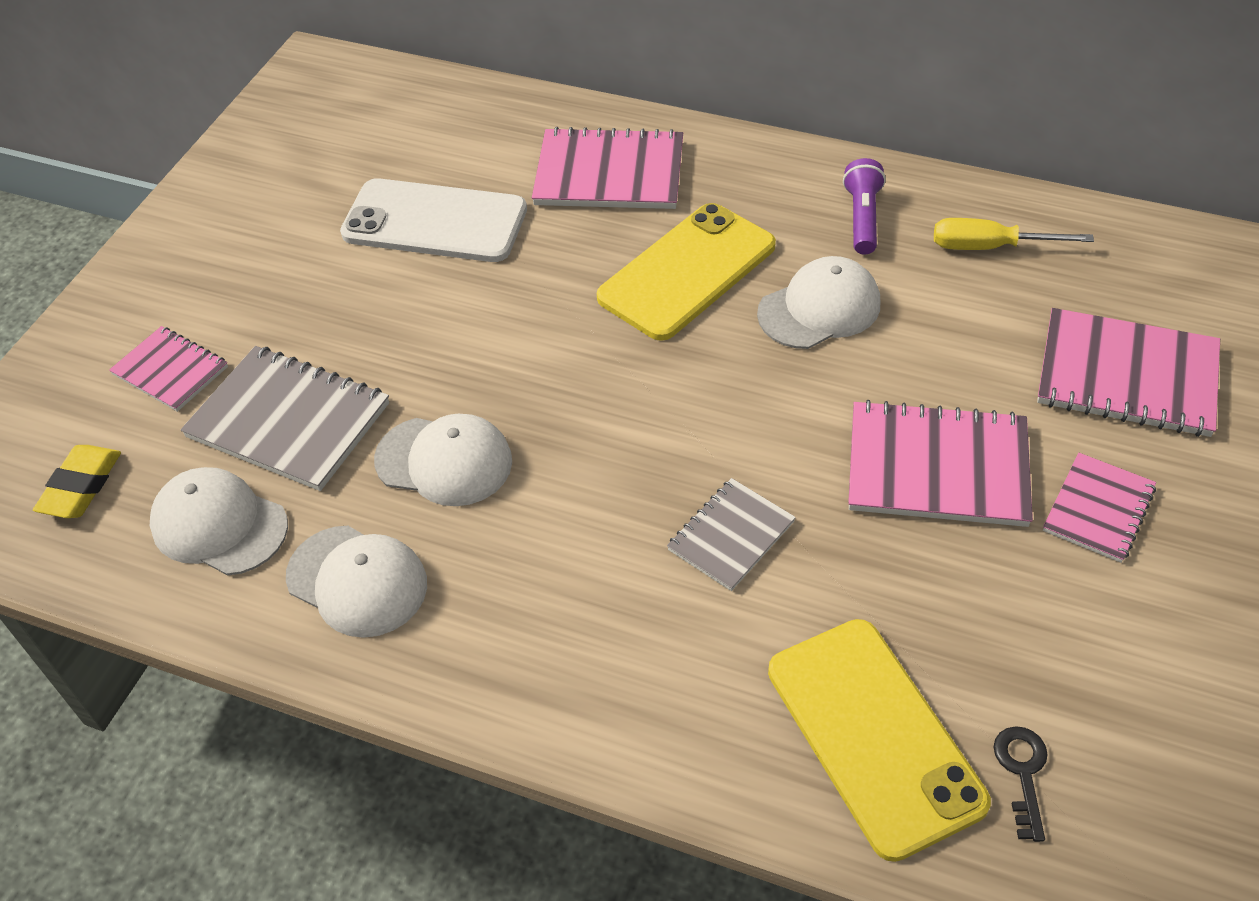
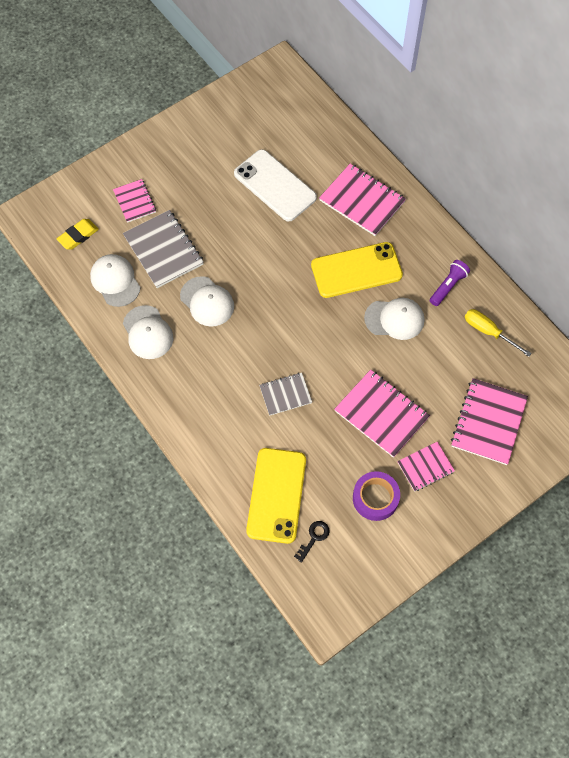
camera: 30 degrees right, 15 degrees up
pink notebook [1037,308,1220,437] -> pink notebook turned 60 degrees clockwise [451,378,528,465]
none -> purple tape [353,471,400,521]

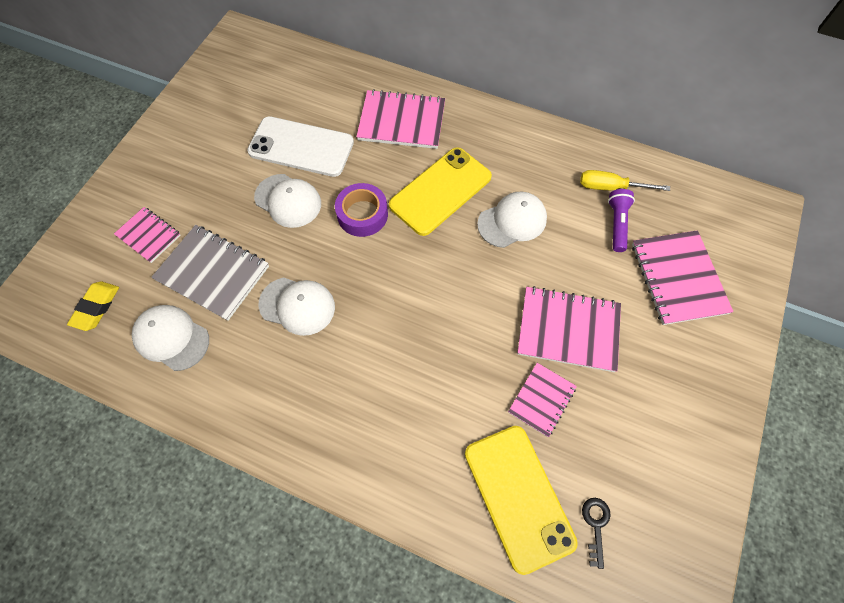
camera: 30 degrees left, 0 degrees up
white cap [123,305,173,359] -> white cap moved to [254,174,321,228]
grey notebook [259,373,312,416] -> none
purple tape [353,471,400,521] -> purple tape moved to [335,183,388,237]
pink notebook [397,442,455,492] -> pink notebook moved to [508,363,577,437]
purple flashlight [430,260,470,306] -> purple flashlight moved to [608,189,635,252]

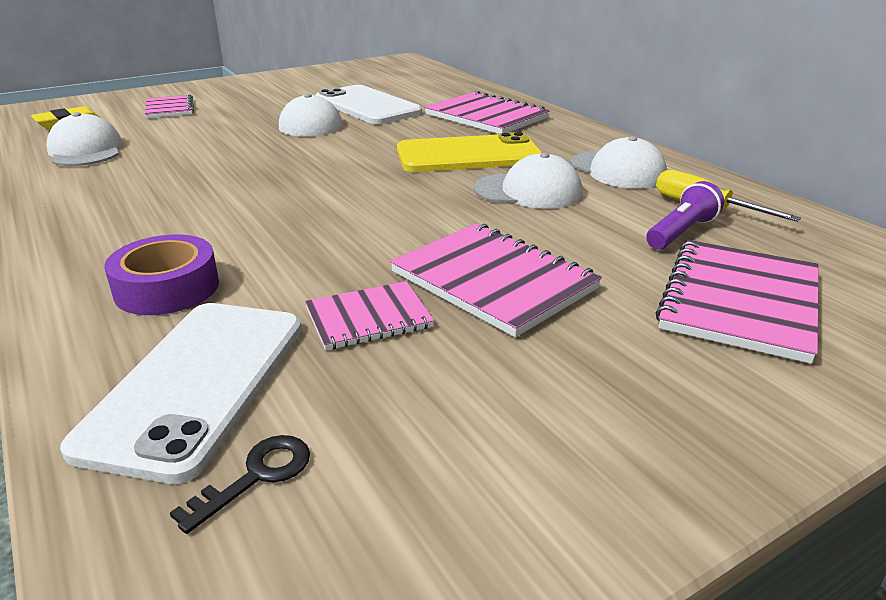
camera: 35 degrees right, 35 degrees down
grey notebook [151,225,269,321] -> none
white cap [259,277,335,336] -> white cap moved to [571,136,667,188]
purple tape [335,183,388,237] -> purple tape moved to [104,235,219,315]
yellow phone [465,426,578,575] -> white phone [60,303,302,484]

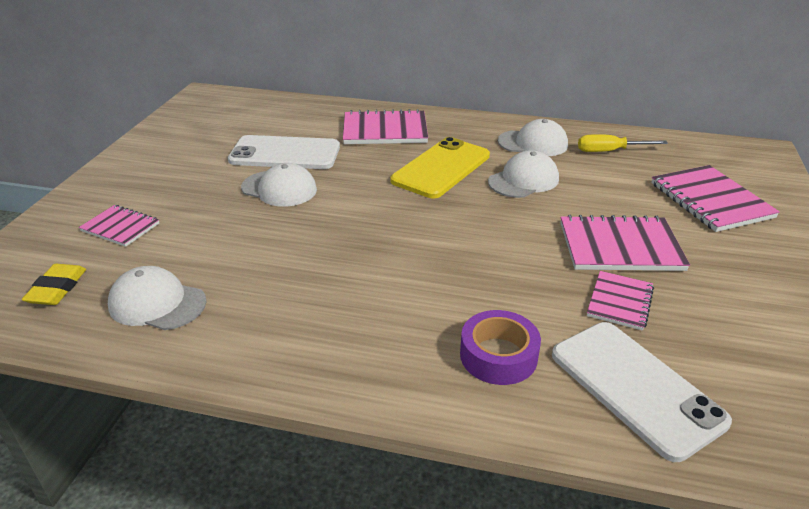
camera: 45 degrees left, 5 degrees up
black key [170,435,310,534] -> none
purple flashlight [646,181,724,249] -> none

